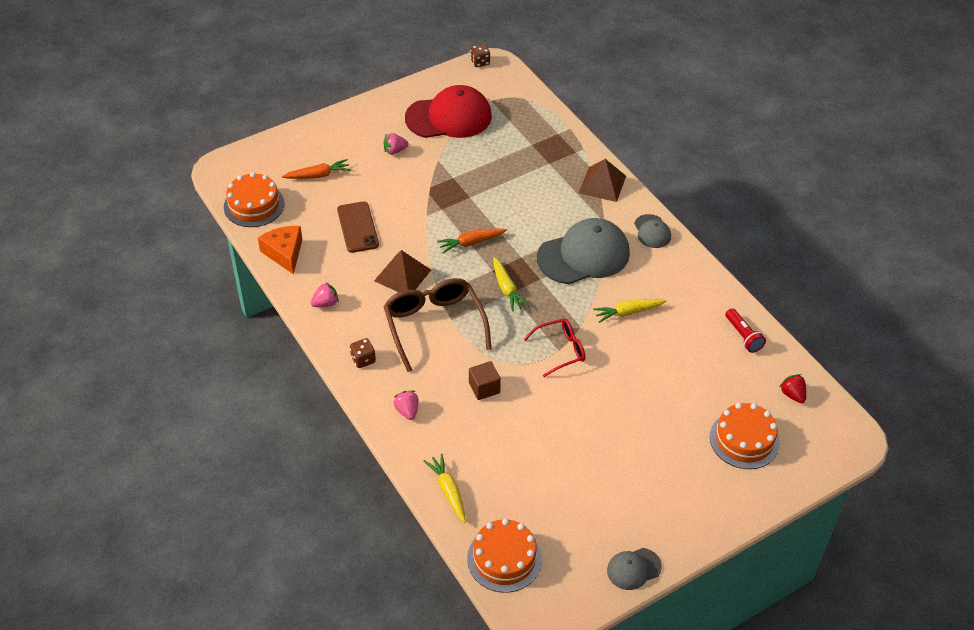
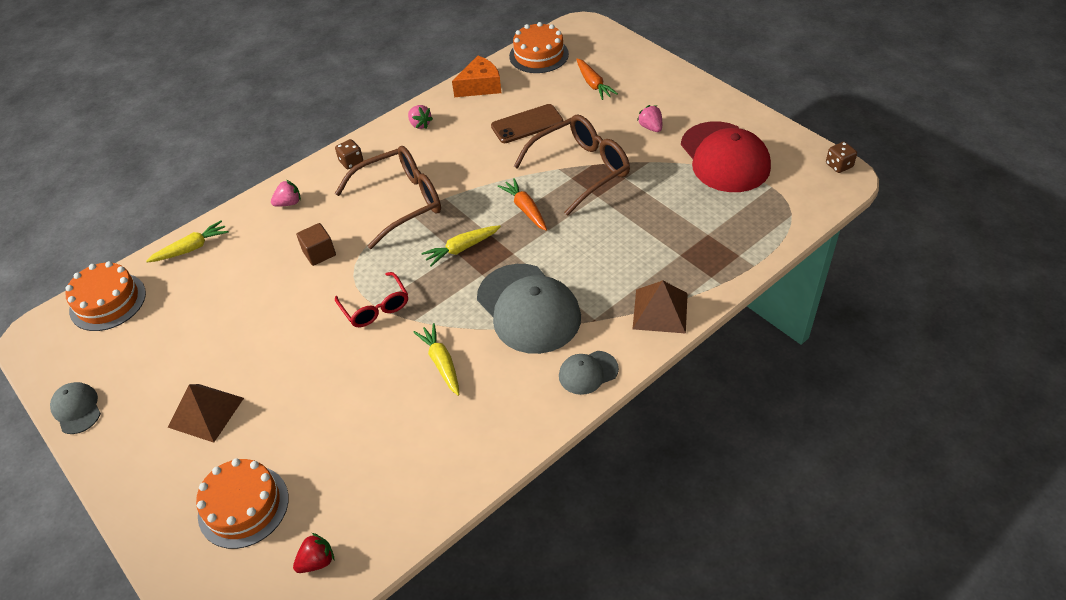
camera: 85 degrees right, 0 degrees up
brown pyramid [374,250,431,292] -> brown pyramid moved to [167,384,244,443]
red flashlight [725,308,766,353] -> none
none -> brown glasses [513,114,630,216]

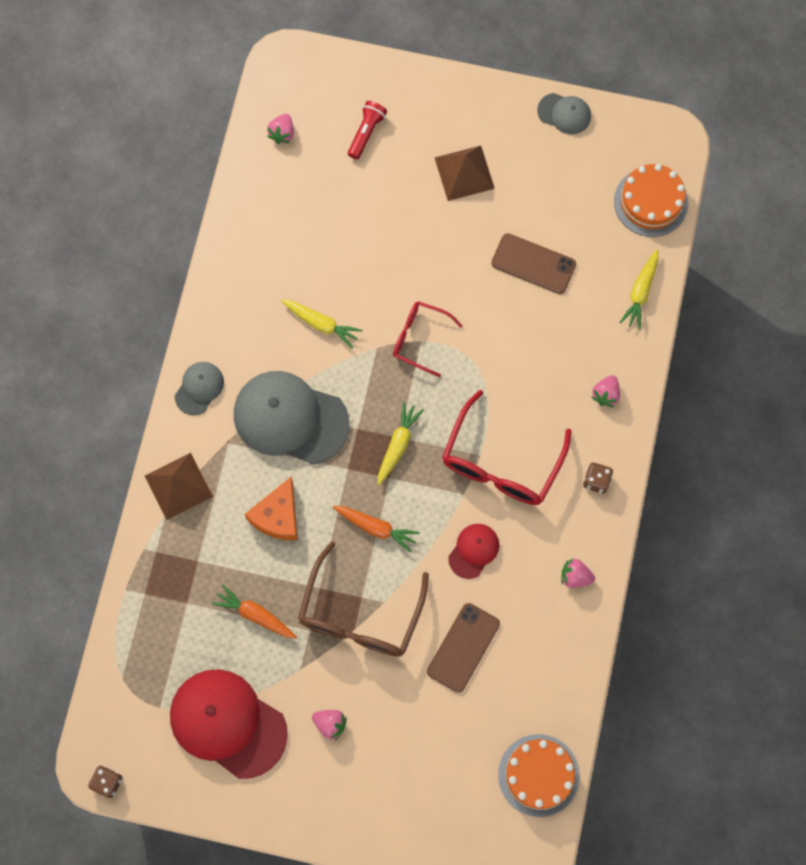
camera: 140 degrees right, 25 degrees up
orange cake [196,458,289,549] -> red flashlight [348,101,387,160]
red strawberry [293,533,334,573] -> pink strawberry [267,114,294,144]
brown cube [296,223,336,266] -> none
brown glasses [335,146,441,249] -> red glasses [442,390,572,505]
orange cheese [452,56,501,97] -> orange cheese moved to [244,477,298,540]
orange carrot [576,58,618,100] -> orange carrot moved to [212,584,297,639]
none -> red cap [448,524,499,579]
none -> brown phone [491,233,576,294]

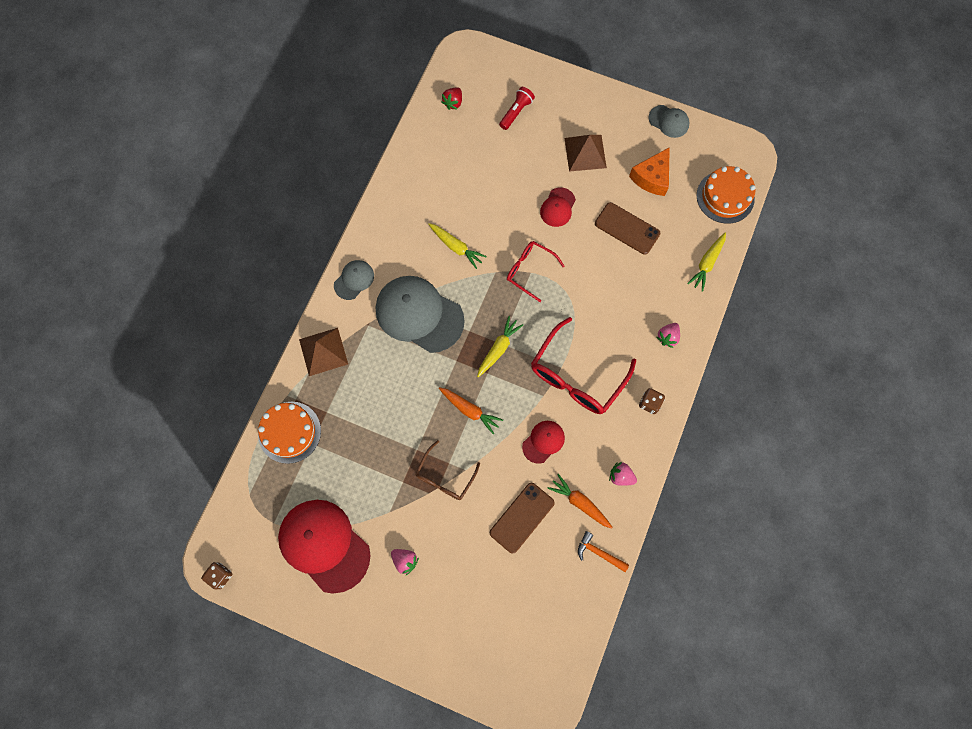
camera: 10 degrees right, 0 degrees up
orange carrot [212,584,297,639] -> orange carrot moved to [547,474,613,529]
orange cheese [244,477,298,540] -> orange cheese moved to [629,147,670,196]
pink strawberry [267,114,294,144] -> red strawberry [442,87,462,110]
brown glasses [298,541,429,657] -> brown glasses [415,440,480,500], size x0.59
orange cake [498,734,580,817] -> orange cake moved to [258,402,321,464]
none -> red cap [540,187,576,227]
none -> orange hammer [578,531,629,572]

